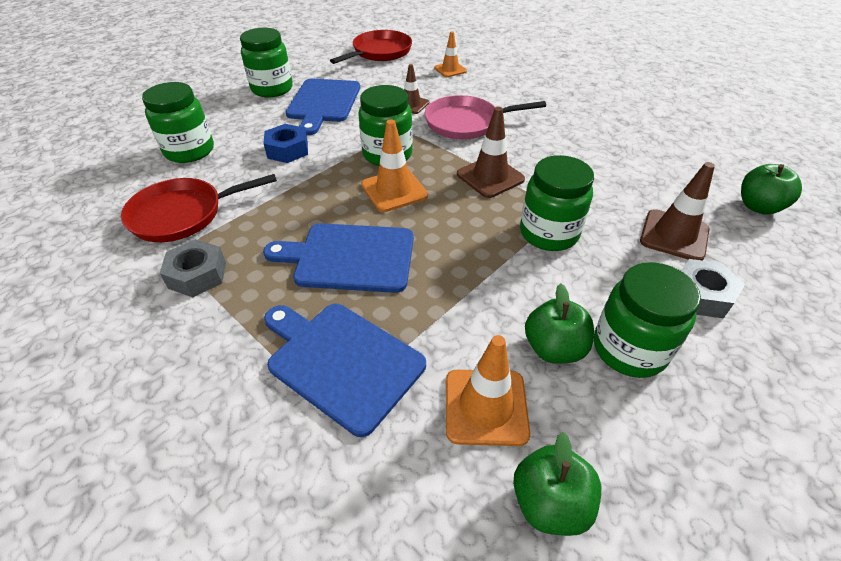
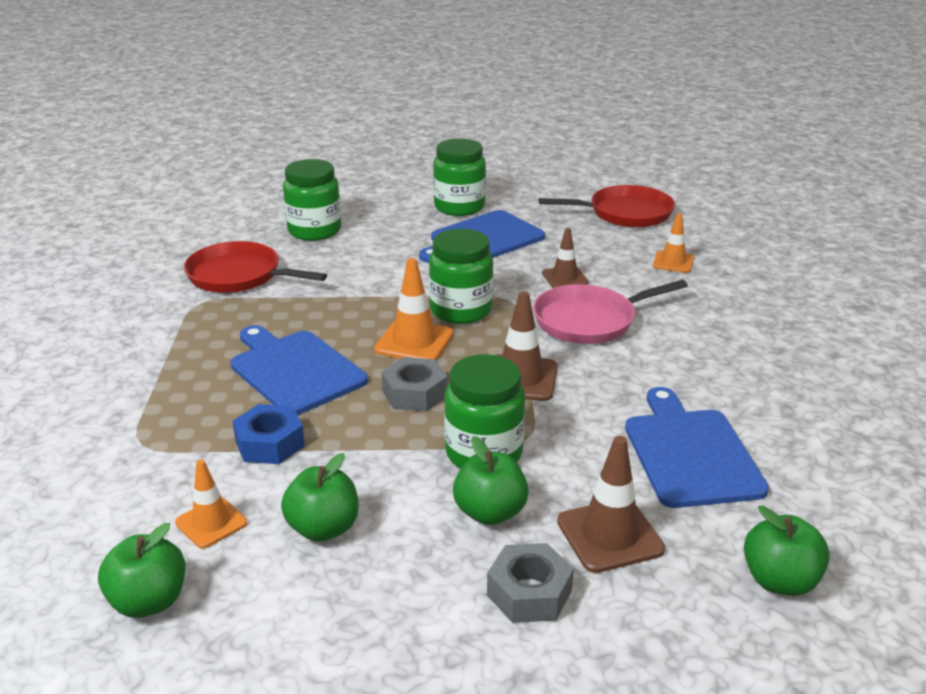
camera: 45 degrees right, 15 degrees down
grey nut [159,239,226,297] -> grey nut moved to [382,357,447,412]
blue nut [263,124,308,163] -> blue nut moved to [232,404,305,464]
blue cutting board [264,304,426,437] -> blue cutting board moved to [625,387,769,508]
pink pan [424,95,546,140] -> pink pan turned 60 degrees counterclockwise [533,280,688,344]
orange traffic cone [446,335,530,446] -> orange traffic cone [175,460,247,548], size x0.66
green jar [594,262,701,378] -> none
none -> green apple [453,436,529,525]

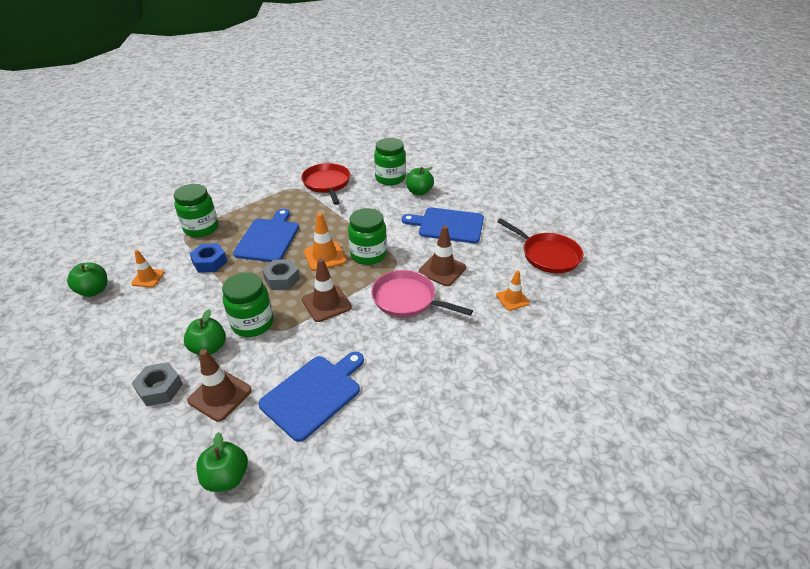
camera: 50 degrees right, 10 degrees up
green apple [281,453,358,542] -> green apple moved to [406,167,434,195]
green jar [433,138,486,216] -> green jar moved to [174,184,218,237]
brown traffic cone [542,228,588,288] -> brown traffic cone [419,226,466,286], size x1.53

